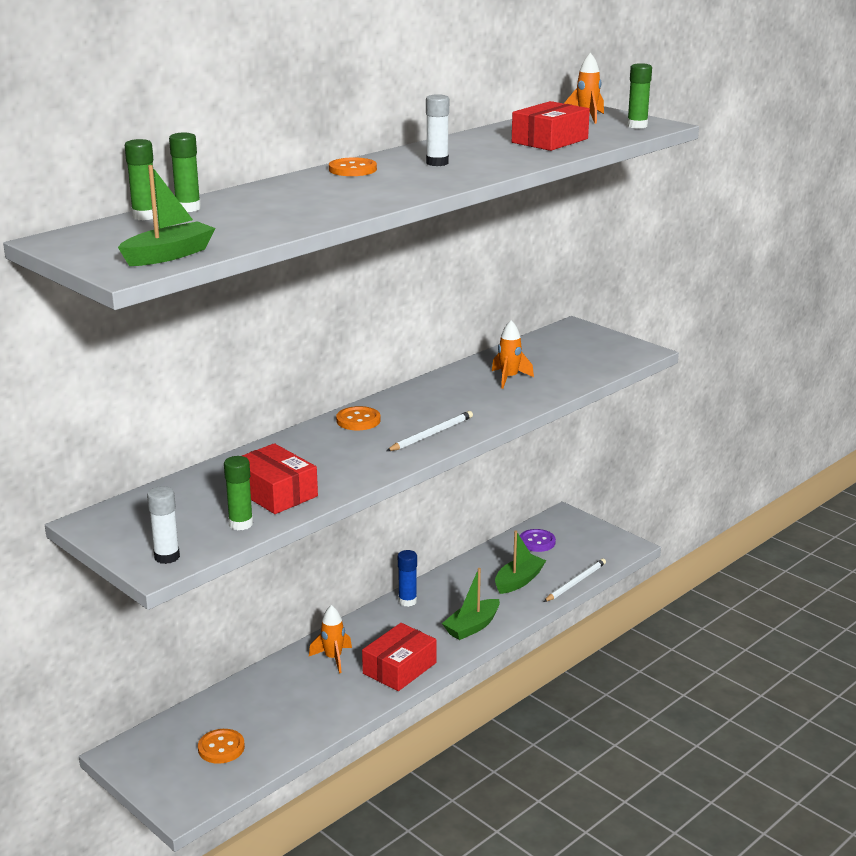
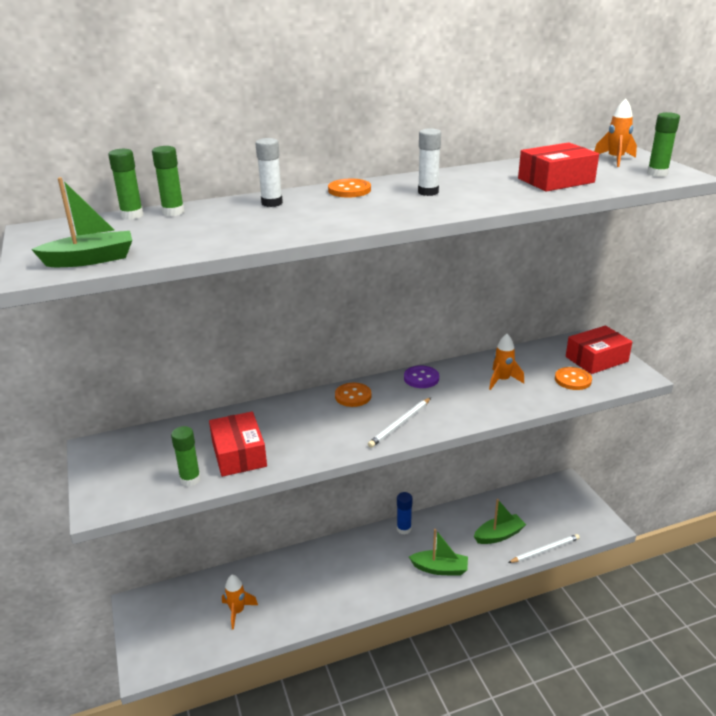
camera: 25 degrees right, 5 degrees up
white glue stick [147,486,180,564] -> white glue stick moved to [255,138,283,207]
orange button [198,729,245,764] -> orange button moved to [555,367,592,390]
orange rocket [309,605,352,674] -> orange rocket moved to [222,575,258,630]
red box [362,623,437,691] -> red box moved to [566,326,632,374]
white pencil [387,411,473,451] -> white pencil turned 150 degrees clockwise [368,398,431,448]
green boat [442,568,500,640] -> green boat turned 150 degrees counterclockwise [409,529,468,575]
purple button [520,529,556,552] -> purple button moved to [404,365,439,388]

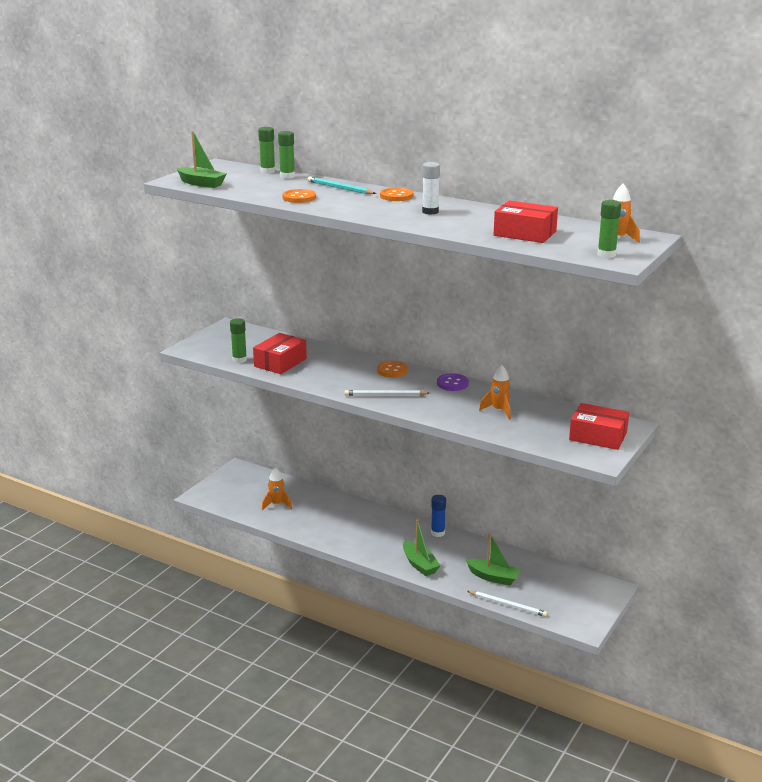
camera: 50 degrees right, 5 degrees down
white glue stick [255,138,283,207] -> turquoise pencil [307,177,376,194]
orange button [555,367,592,390] -> orange button moved to [282,189,316,203]

